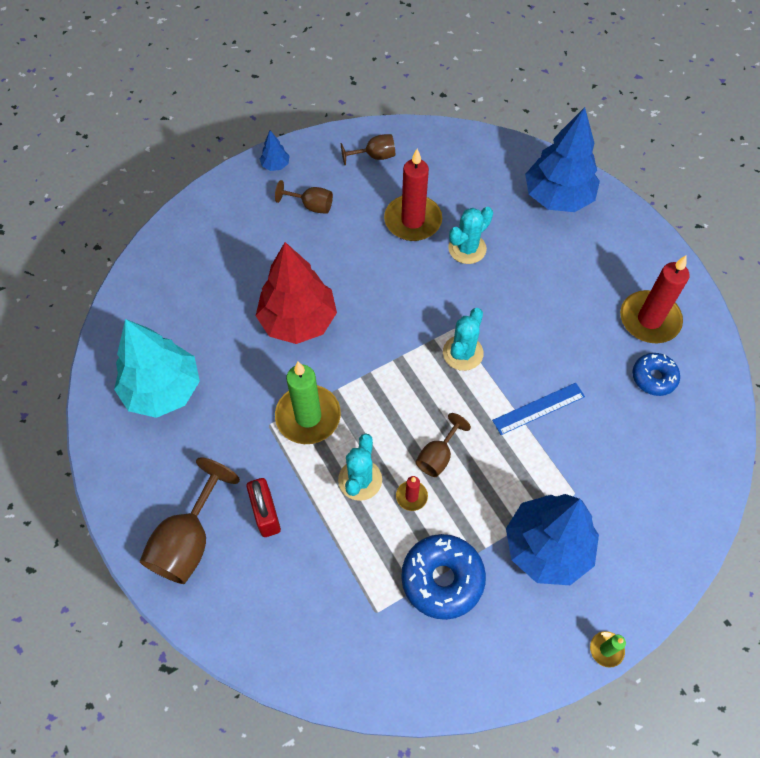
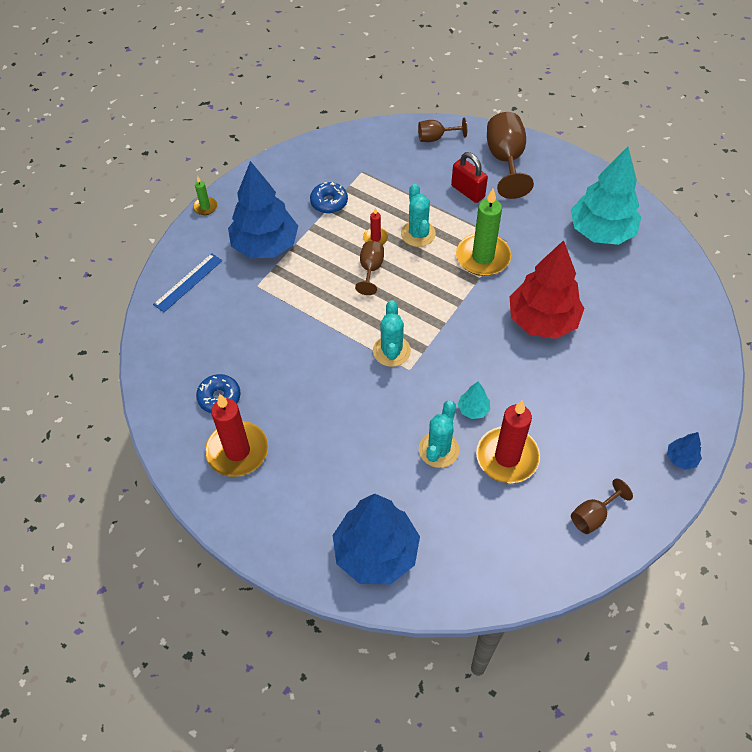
camera: 155 degrees right, 5 degrees down
brown goblet [275,180,333,214] -> brown goblet moved to [418,117,467,142]
blue donut [401,534,486,620] -> blue donut [310,182,348,213], size x0.62
blue ruler [492,383,585,435] -> blue ruler moved to [153,253,222,312]
none -> turquoise tree [458,382,490,419]

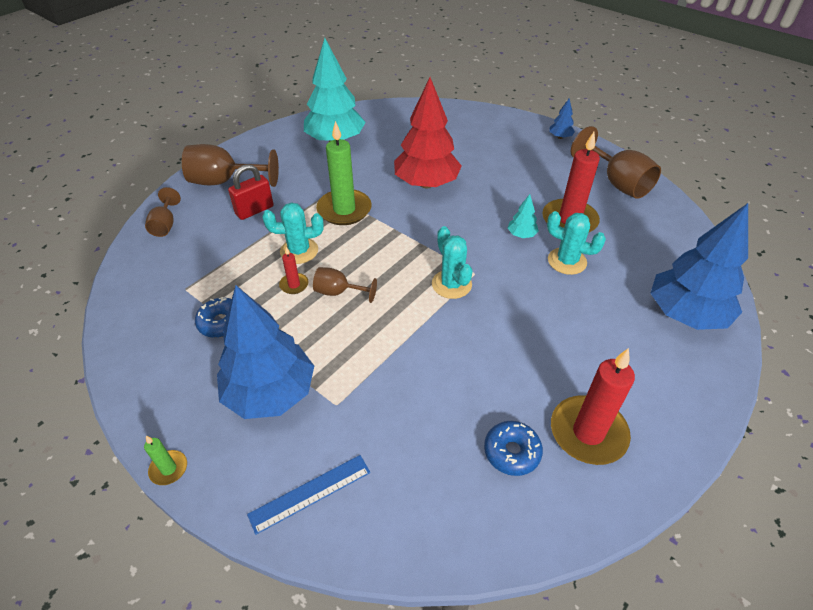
camera: 85 degrees left, 10 degrees down
blue ruler [153,253,222,312] -> blue ruler turned 75 degrees counterclockwise [247,455,370,535]
turquoise cactus [373,300,411,367] -> turquoise cactus turned 60 degrees clockwise [432,226,473,299]
brown goblet [571,479,633,534] -> brown goblet [571,126,661,199], size x1.76

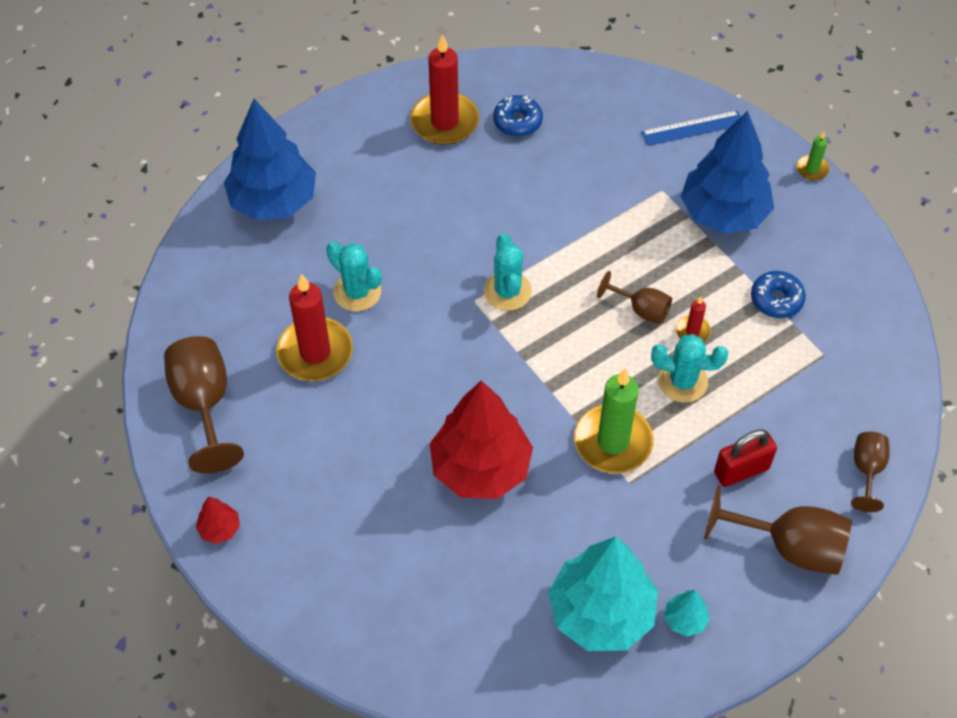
camera: 165 degrees left, 10 degrees up
turquoise tree [508,194,539,238] -> turquoise tree moved to [664,590,710,637]
blue tree [549,98,575,139] -> red tree [196,496,240,544]

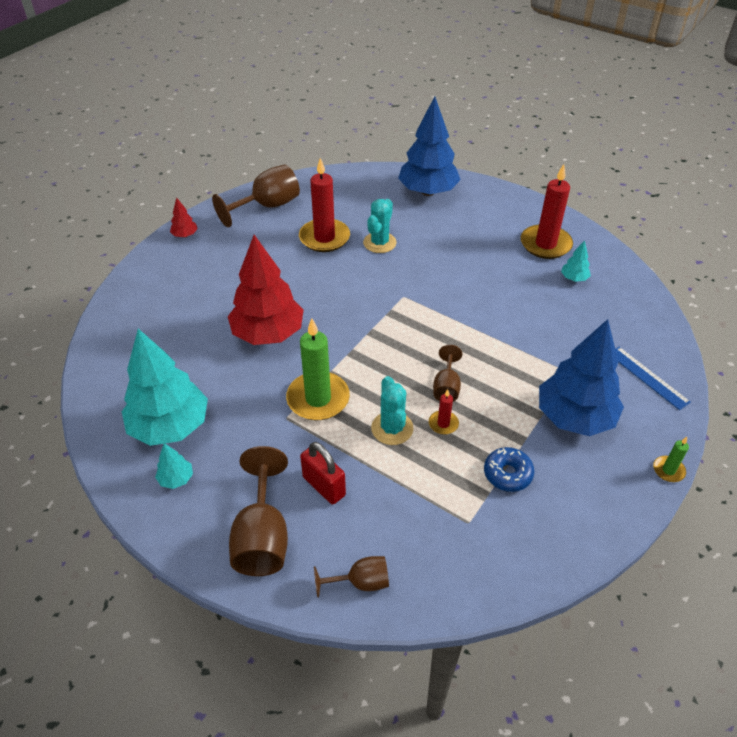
camera: 70 degrees right, 10 degrees down
turquoise cactus [484,233,532,311] -> none
blue donut [493,95,543,137] -> turquoise tree [561,240,591,282]

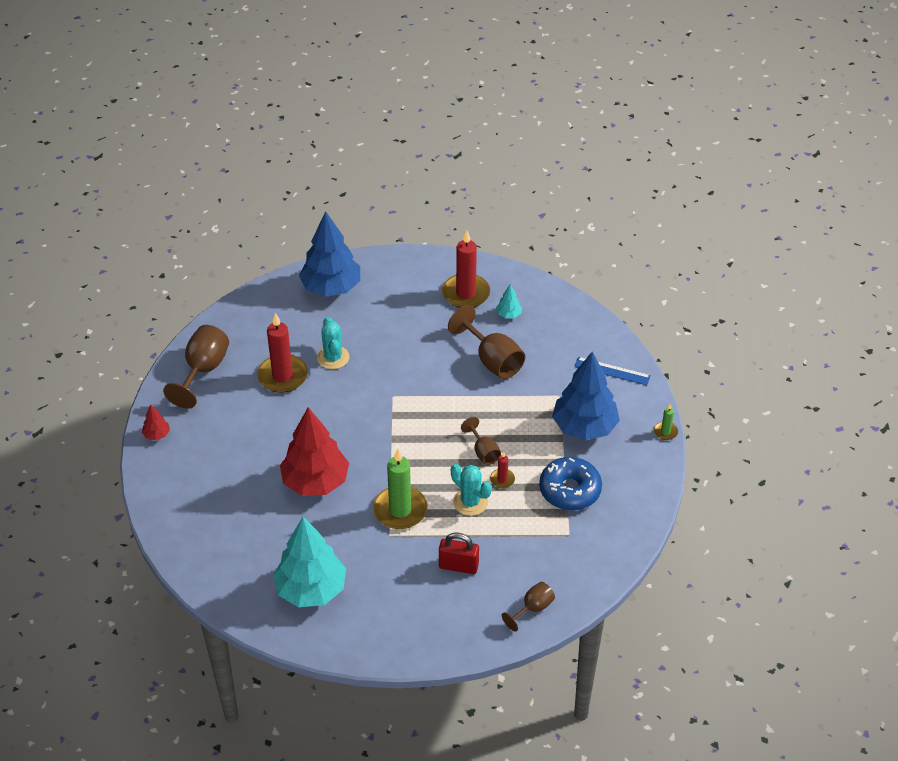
camera: 35 degrees left, 0 degrees up
turquoise tree [155,443,193,489] -> none
brown goblet [229,446,288,576] -> brown goblet moved to [448,305,525,379]
blue donut [484,447,534,492] -> blue donut [539,457,602,510], size x1.60

